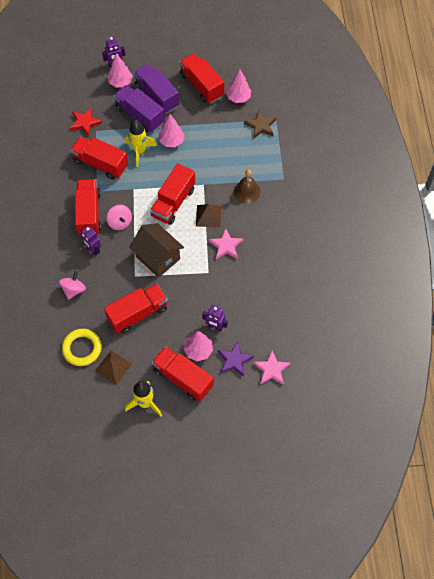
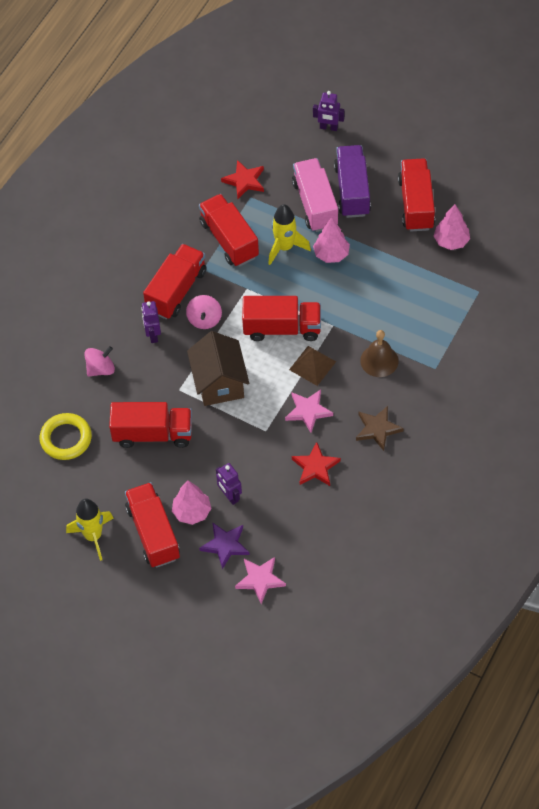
camera: 35 degrees right, 5 degrees down
brown pyramid [95,351,132,385] -> none
pink tree [107,53,133,87] -> none
purple truck [114,85,165,133] -> pink truck [292,158,338,232]
red truck [150,163,195,225] -> red truck turned 150 degrees counterclockwise [242,296,321,341]
brown star [244,110,276,139] -> brown star moved to [356,406,404,451]
none -> red star [292,442,341,486]

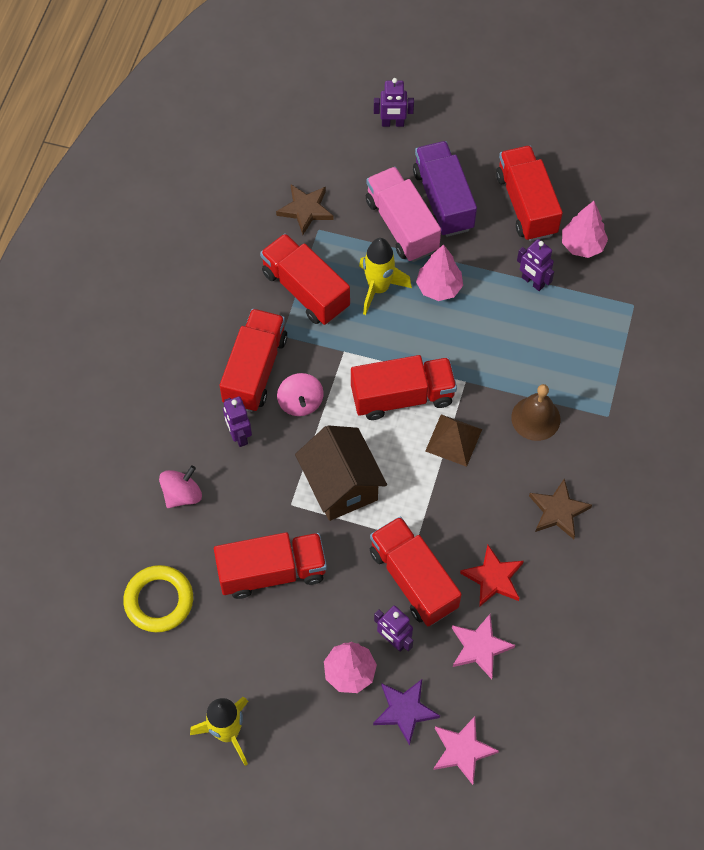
camera: 15 degrees left, 5 degrees up
red truck [125,482,180,568] -> red truck moved to [370,516,462,626]
red star [221,160,264,199] -> brown star [276,185,334,235]
pink star [285,390,333,433] -> pink star moved to [452,614,515,679]
none -> purple robot [517,239,554,291]

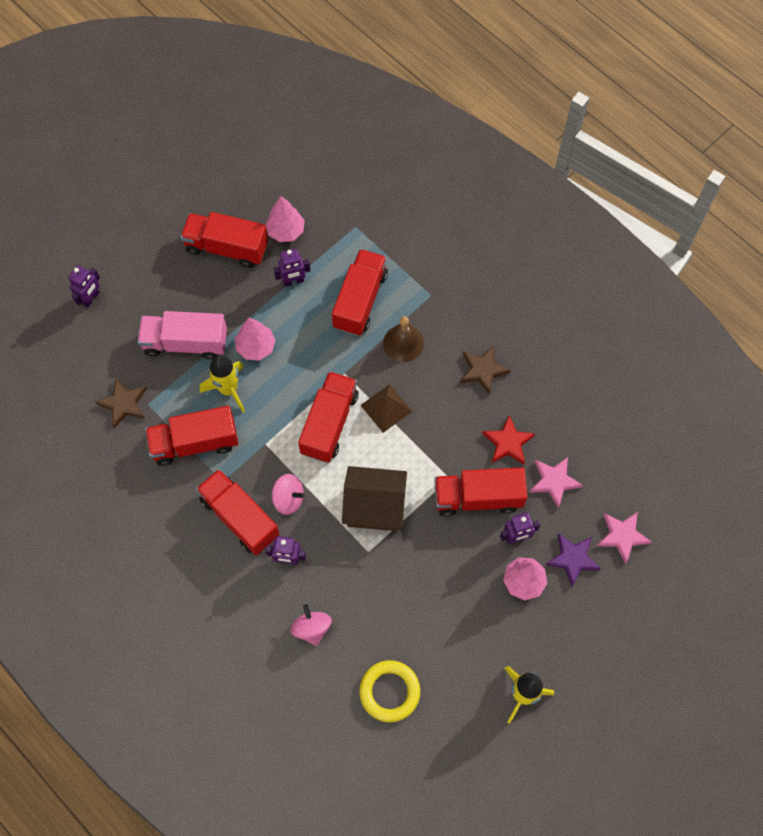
camera: 60 degrees left, 5 degrees up
red truck [214,532,327,599] -> red truck moved to [332,249,388,336]
purple truck [413,141,477,237] -> none

